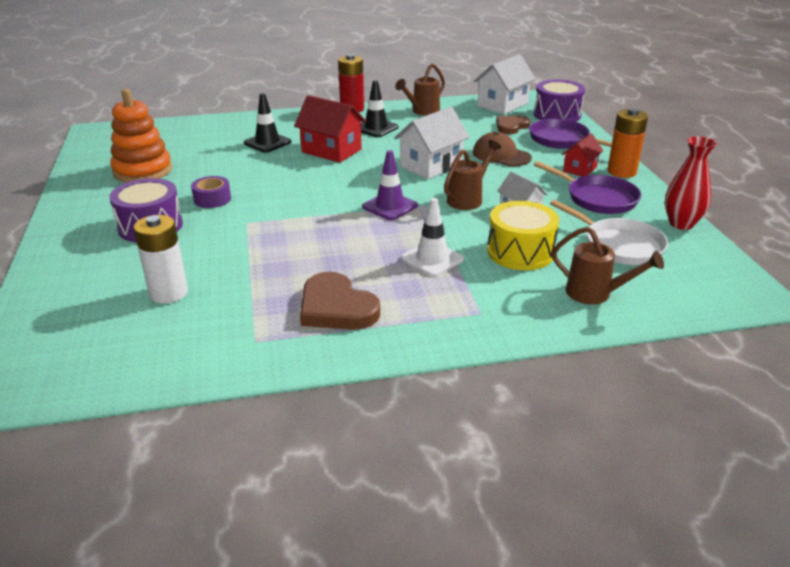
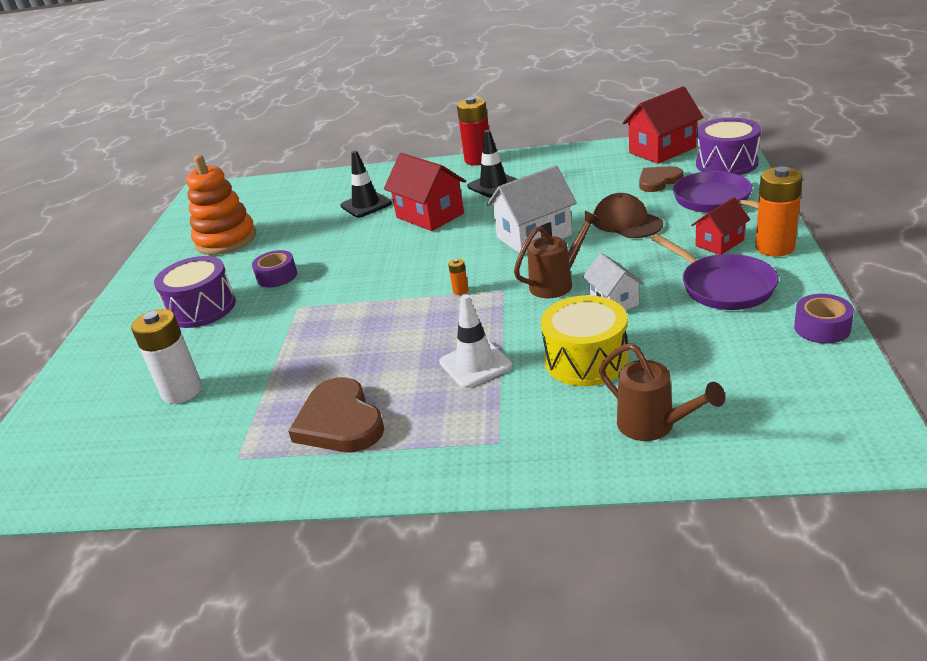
camera: 20 degrees right, 0 degrees up
purple traffic cone [362,150,418,220] -> orange battery [448,258,468,295]
brown watering can [395,63,445,116] -> none
white house [474,54,536,114] -> red house [622,86,703,164]
white pan [550,200,668,265] -> none
red vase [665,136,717,230] -> purple tape [794,294,854,344]

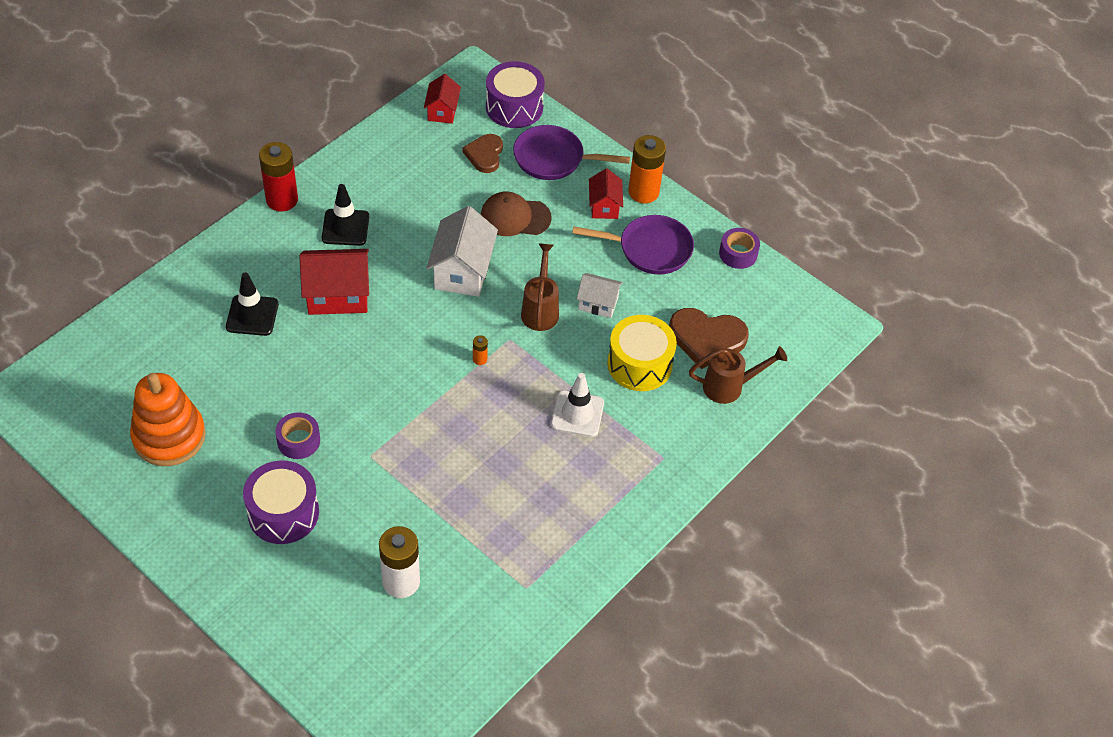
camera: 60 degrees left, 20 degrees up
brown heart [288,377,384,452] -> brown heart moved to [669,308,749,369]
red house [622,86,703,164] -> red house [424,74,461,124], size x0.59

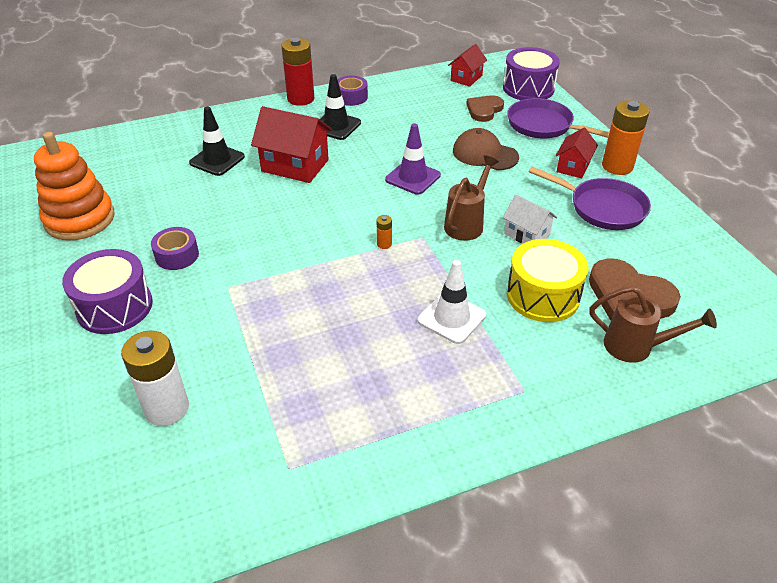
camera: 30 degrees right, 10 degrees down
white house [427,206,498,297] -> purple traffic cone [385,123,441,195]
purple tape [719,228,760,269] -> purple tape moved to [337,76,368,106]

